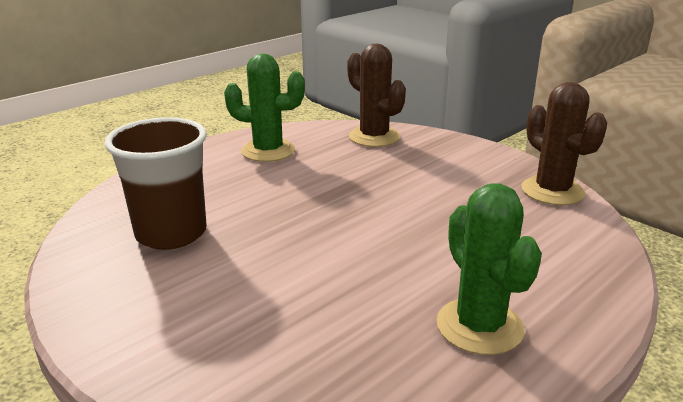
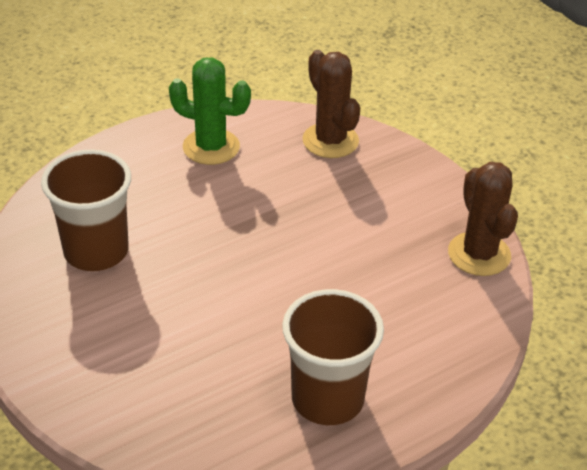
camera: 10 degrees right, 15 degrees up
green cactus [436,183,542,355] -> brown cup [282,289,384,425]

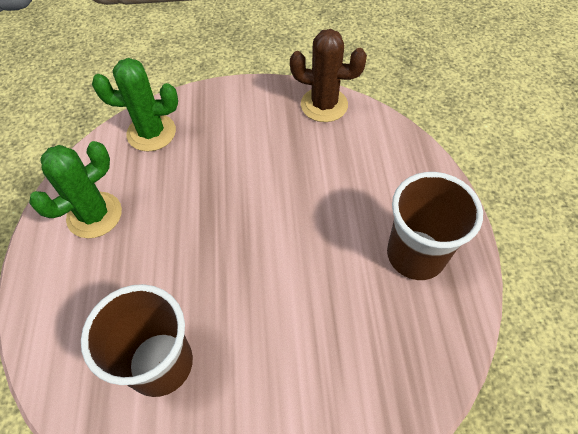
camera: 60 degrees left, 15 degrees up
brown cactus [302,50,360,158] -> green cactus [92,58,178,152]

